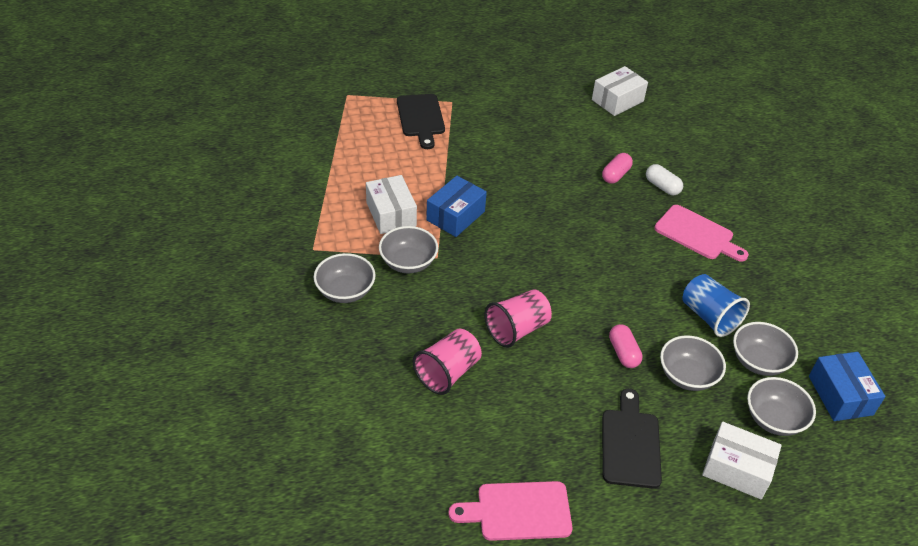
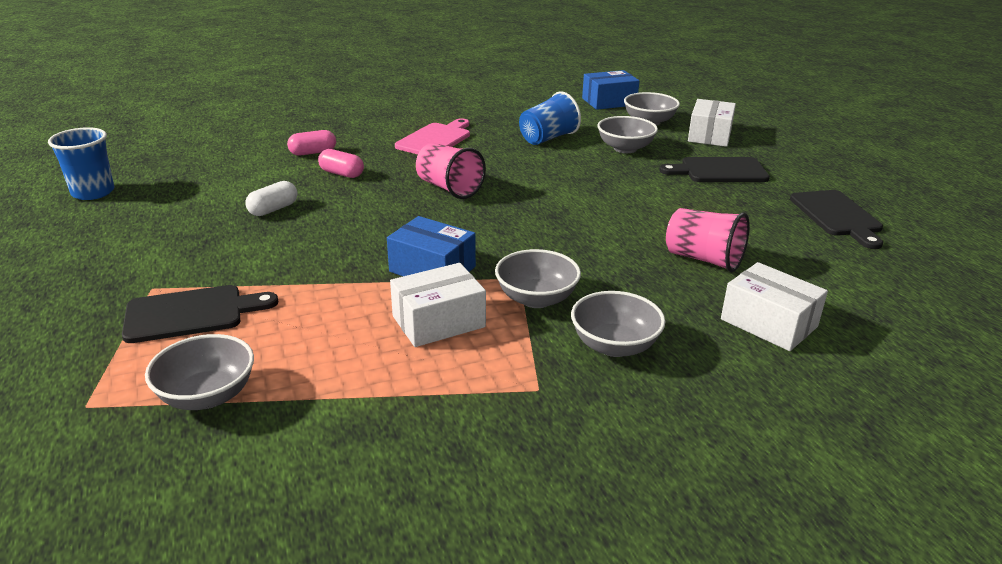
camera: 95 degrees left, 15 degrees down
pink cutting board [448,481,573,541] -> black cutting board [790,190,883,249]
pink cup [484,289,552,348] -> pink cup moved to [416,143,486,199]
white box [592,66,648,116] -> white box moved to [721,262,828,351]
pink capsule [609,324,643,368] -> pink capsule moved to [287,130,336,156]
white capsule [646,164,683,195] -> white capsule moved to [245,181,298,216]
grey bowl [733,322,798,376] -> grey bowl moved to [145,334,254,410]
none -> blue cup [48,127,114,200]

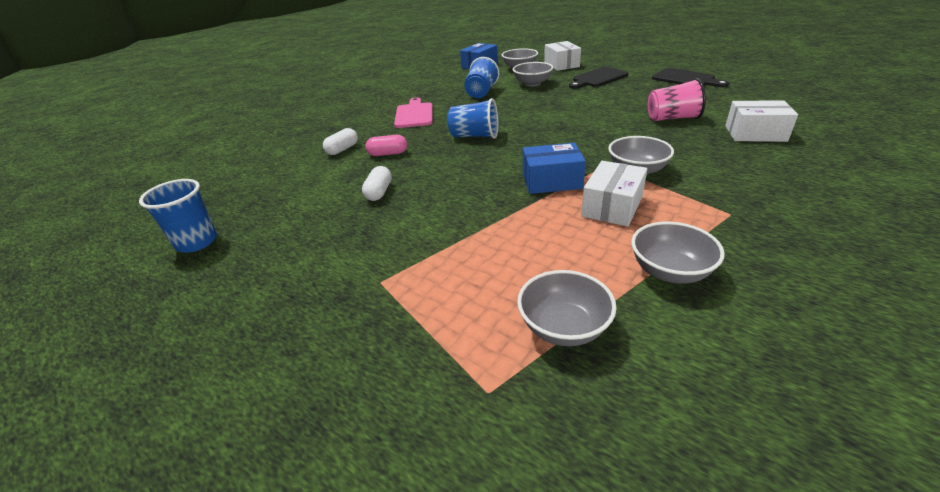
camera: 30 degrees left, 5 degrees up
black cutting board [122,285,278,343] -> none
pink capsule [287,130,336,156] -> white capsule [323,128,358,155]
pink cup [416,143,486,199] -> blue cup [448,98,498,139]
grey bowl [571,291,665,357] -> grey bowl moved to [631,221,725,284]

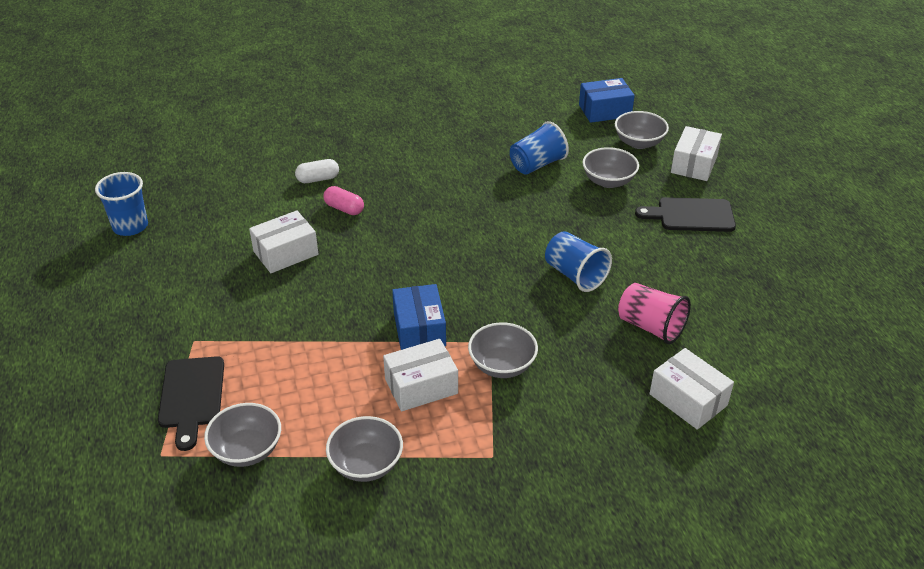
camera: 35 degrees right, 5 degrees up
white capsule [362,166,392,201] -> white box [249,210,318,273]
pink cutting board [394,97,433,128] -> none
blue cup [448,98,498,139] -> blue cup moved to [545,231,612,292]
blue box [523,143,586,194] -> blue box turned 45 degrees clockwise [392,284,446,350]
black cutting board [652,68,729,87] -> black cutting board moved to [158,356,224,451]

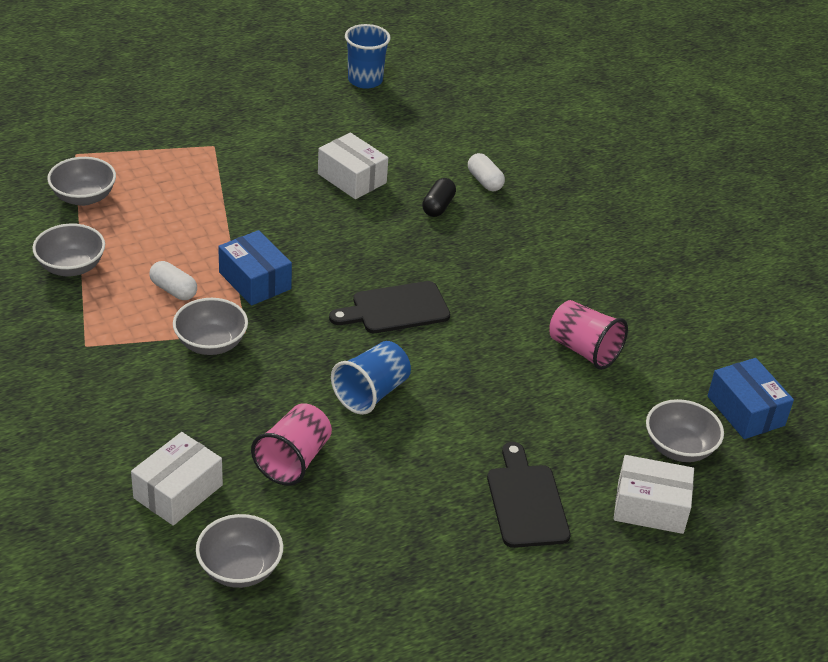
camera: 75 degrees right, 0 degrees up
black cutting board [158,356,224,451] -> black cutting board moved to [329,281,450,333]
pink capsule [323,186,364,215] -> black capsule [422,178,456,217]
white box [383,339,458,411] -> white capsule [150,261,197,300]
blue box [392,284,446,350] -> blue box turned 75 degrees clockwise [218,230,292,306]
blue cup [510,121,569,175] -> pink cup [549,300,628,370]
grey bowl [582,147,639,188] -> grey bowl moved to [196,514,283,588]

